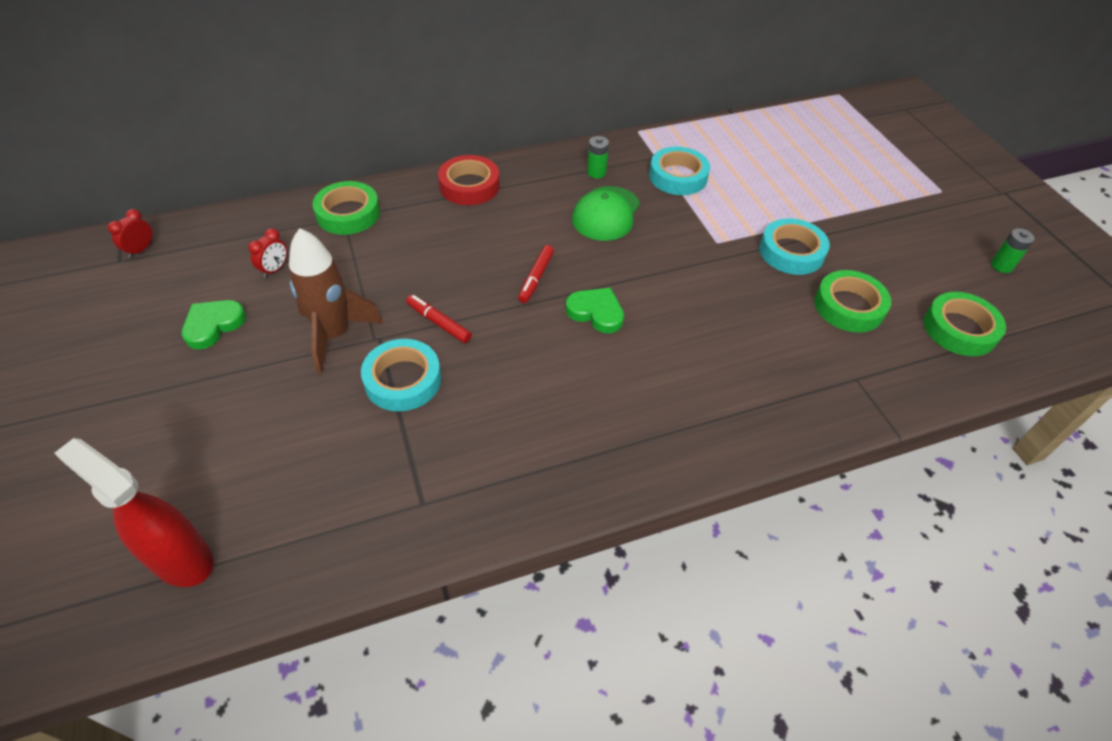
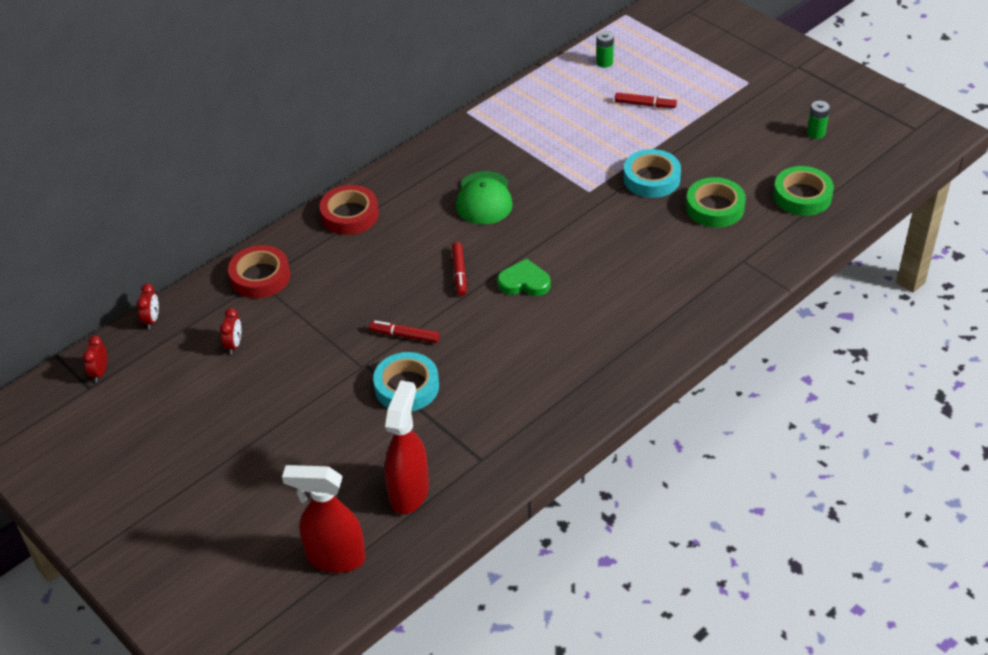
camera: 20 degrees left, 5 degrees down
green heart [181,300,246,350] -> none
brown rocket [289,228,383,374] -> none
green tape [313,181,380,235] -> red tape [228,245,290,298]
green battery [587,136,609,178] -> green battery moved to [596,31,614,68]
turquoise tape [649,146,710,195] -> none
none -> red clock [137,284,159,329]
none -> red spray bottle [385,380,429,514]
none -> red marker [615,92,677,108]

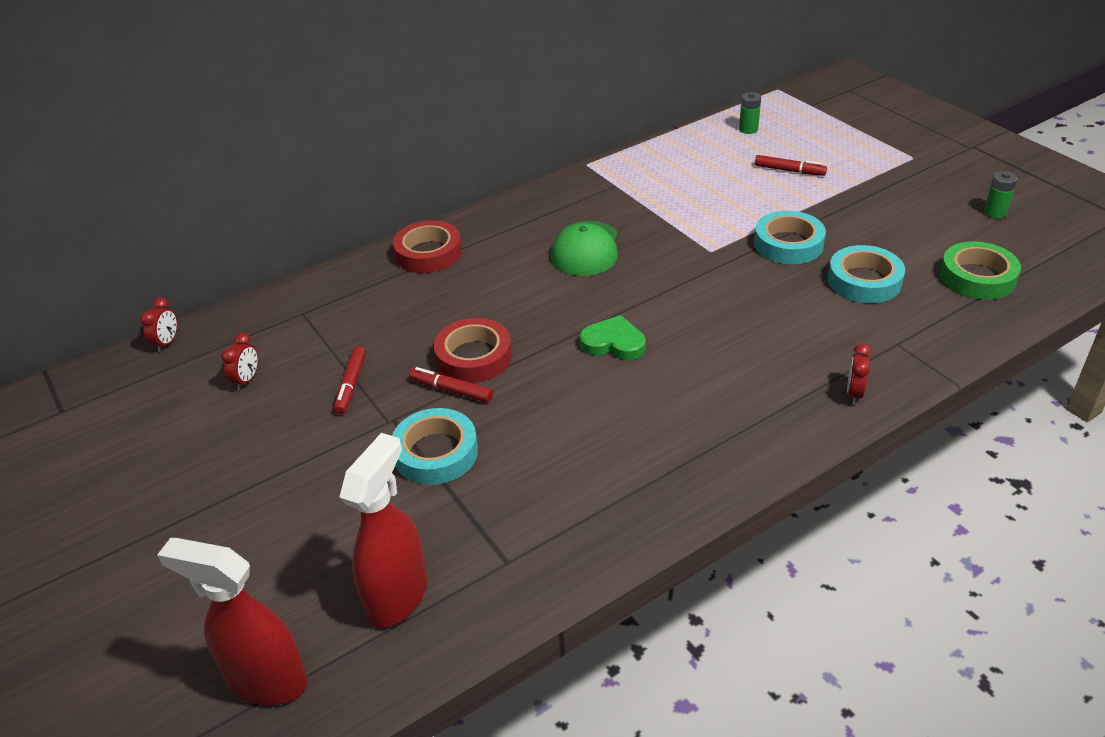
camera: 10 degrees right, 5 degrees down
red clock [83,336,107,382] -> red clock moved to [847,344,871,404]
red tape [228,245,290,298] -> red tape moved to [434,318,512,383]
red marker [452,242,466,296] -> red marker moved to [334,346,366,414]
green tape [686,177,746,228] -> turquoise tape [828,245,905,303]

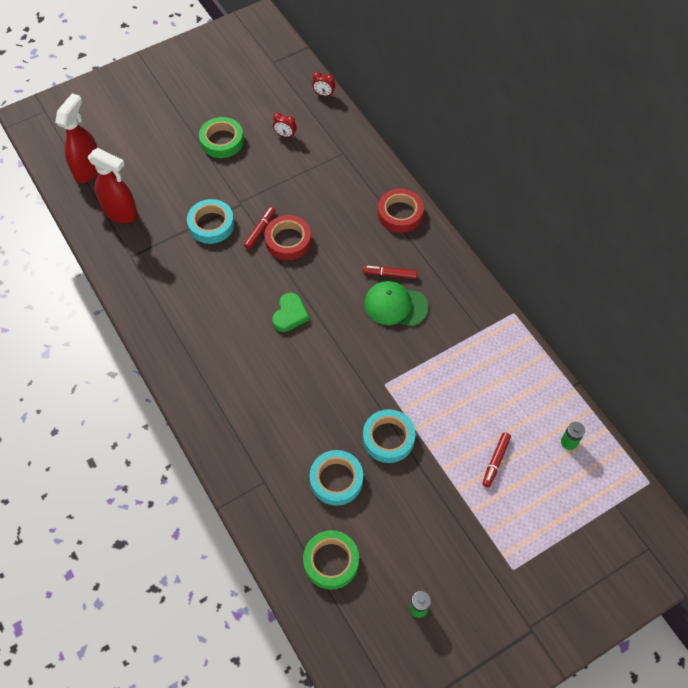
camera: 90 degrees right, 20 degrees up
red marker [334,346,366,414] -> red marker moved to [363,266,417,279]
red clock [847,344,871,404] -> none
none -> green tape [199,117,244,158]

